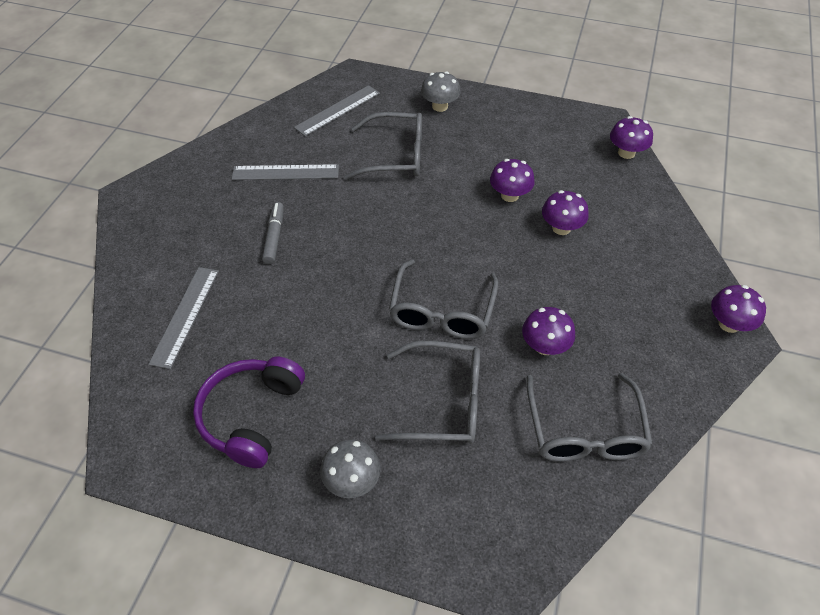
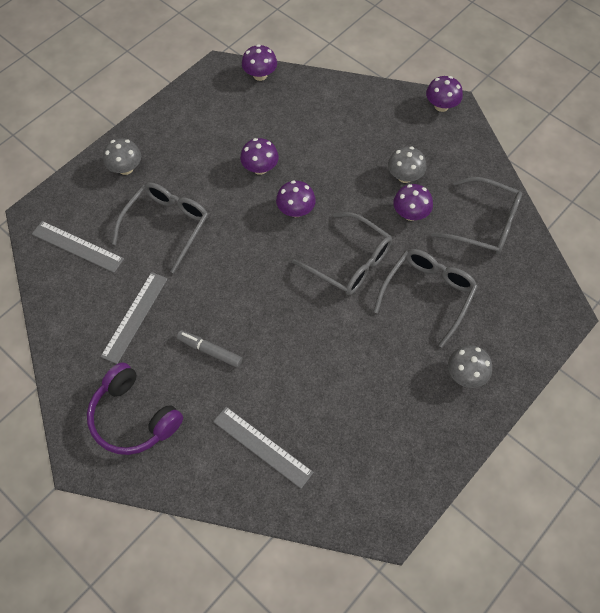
camera: 65 degrees left, 10 degrees up
purple headphones [193,357,305,468] -> purple headphones moved to [87,362,183,455]
grey ruler [294,85,380,136] -> grey ruler turned 45 degrees counterclockwise [32,221,124,273]
purple mushroom [542,190,589,235] -> purple mushroom moved to [276,180,316,217]
none -> grey mushroom [388,146,426,183]

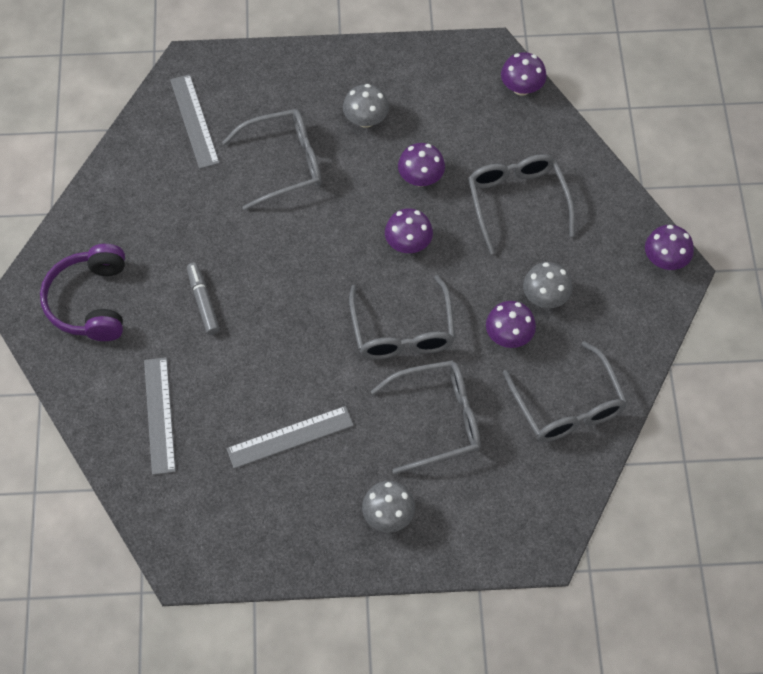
camera: 45 degrees right, 0 degrees up
grey ruler [100,272,168,364] -> grey ruler moved to [226,406,354,469]
grey mushroom [103,138,141,175] -> grey mushroom moved to [343,84,389,128]
none -> grey glasses [468,154,575,254]

